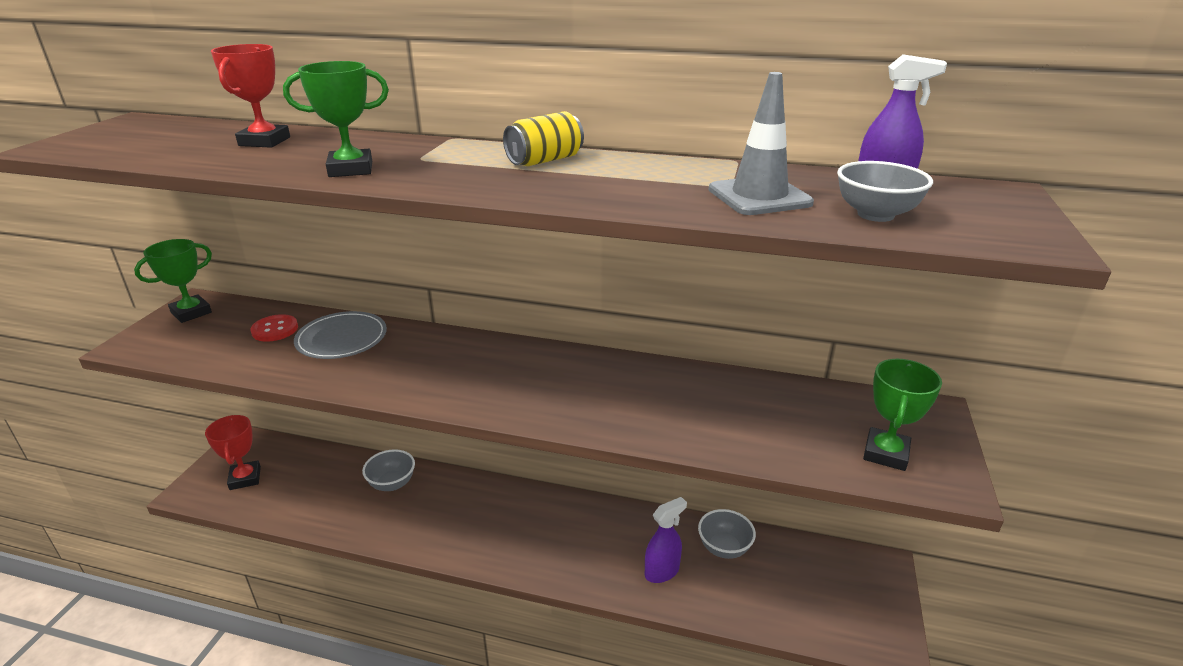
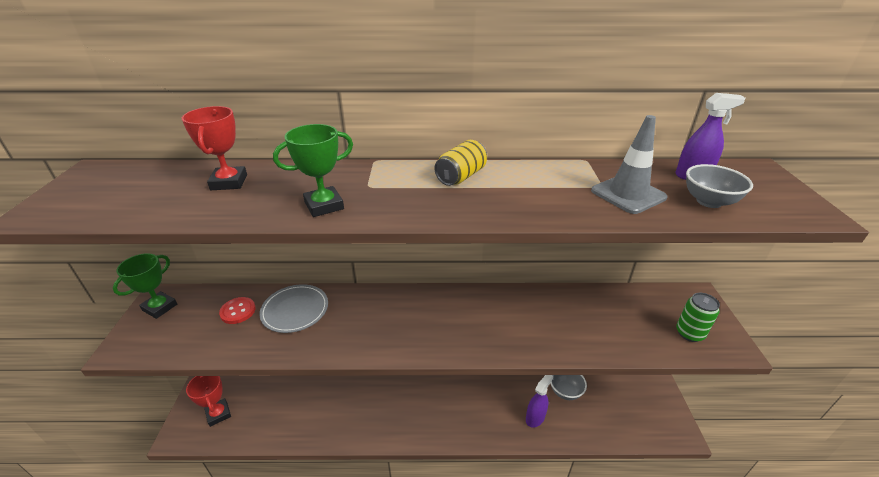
camera: 15 degrees left, 5 degrees up
grey bowl [362,449,415,491] -> none
green trophy [863,359,942,471] -> green can [676,293,720,342]

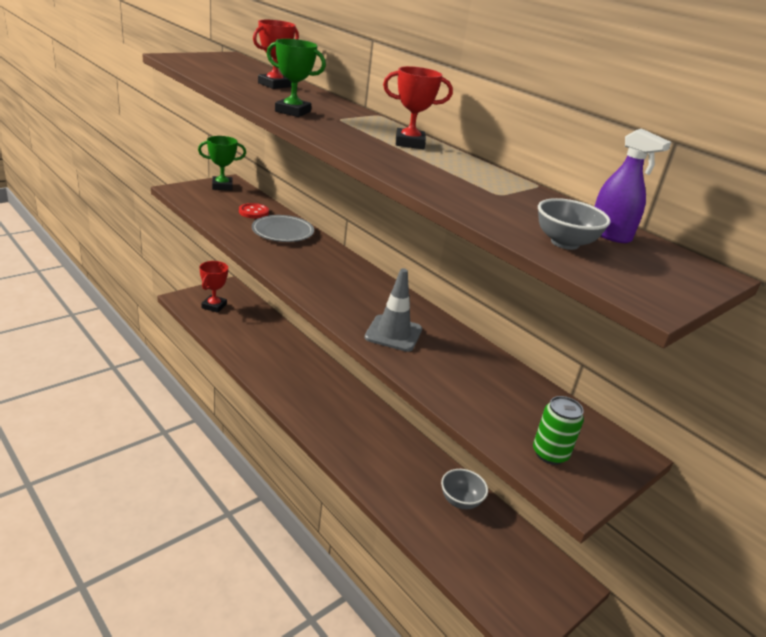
camera: 45 degrees right, 5 degrees down
yellow can [434,140,487,186] -> red trophy [383,66,453,149]
purple spray bottle [526,375,553,428] -> none
grey traffic cone [591,115,667,214] -> grey traffic cone moved to [364,268,422,352]

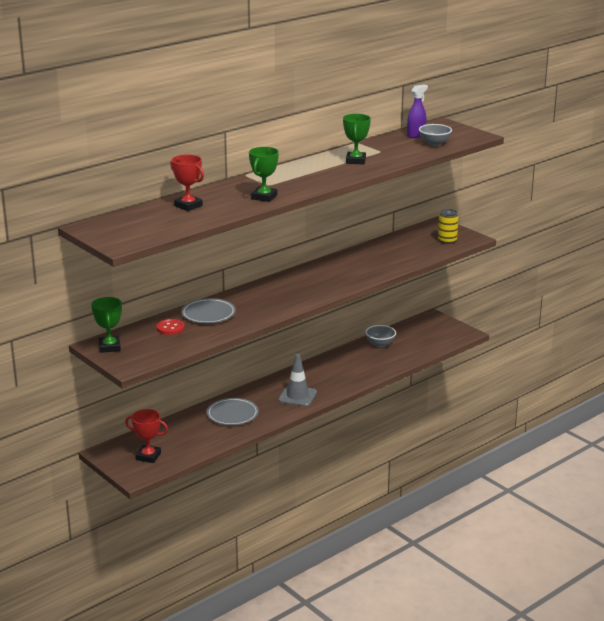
camera: 85 degrees left, 5 degrees down
grey traffic cone [364,268,422,352] -> grey traffic cone moved to [278,354,317,406]
red trophy [383,66,453,149] -> none
green can [533,396,584,465] -> yellow can [438,209,459,244]
none -> grey plate [207,398,259,425]
none -> green trophy [343,114,371,164]

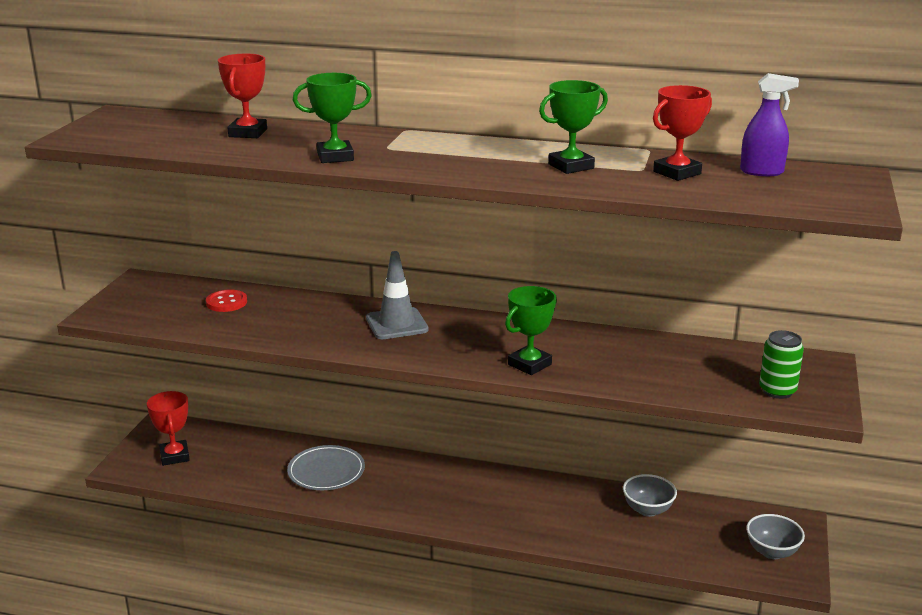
camera: 55 degrees right, 0 degrees up
green trophy [91,297,122,353] -> green trophy moved to [505,286,557,375]
grey plate [181,298,236,323] -> none
grey traffic cone [278,354,317,406] -> grey traffic cone moved to [366,251,429,339]
grey bowl [419,124,452,146] -> grey bowl moved to [746,514,805,559]
yellow can [438,209,459,244] -> green can [759,330,804,399]
none -> red trophy [653,85,712,181]

